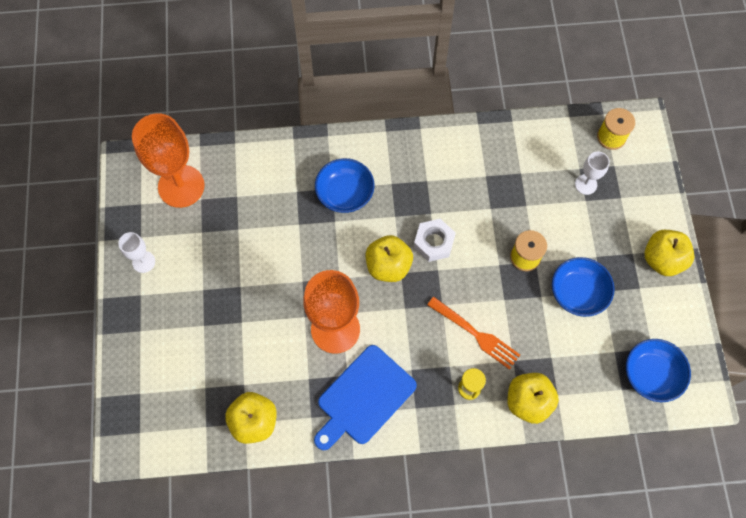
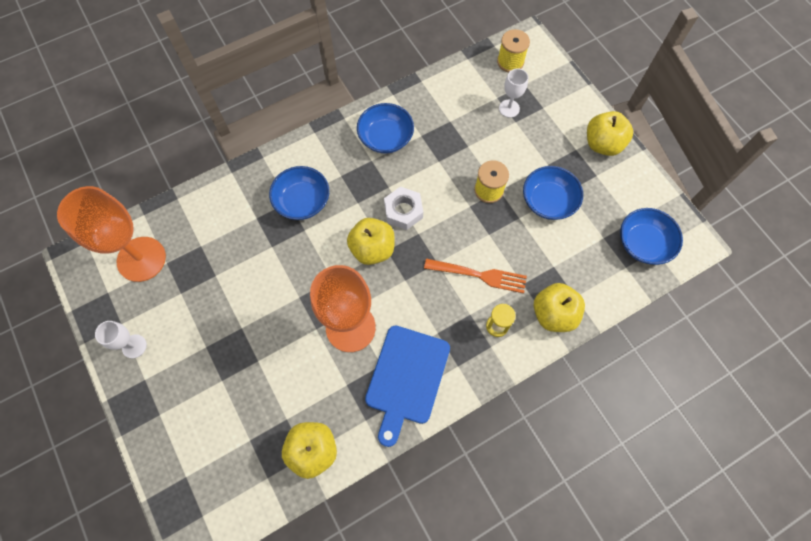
camera: 25 degrees left, 0 degrees up
none -> blue bowl [357,103,414,154]

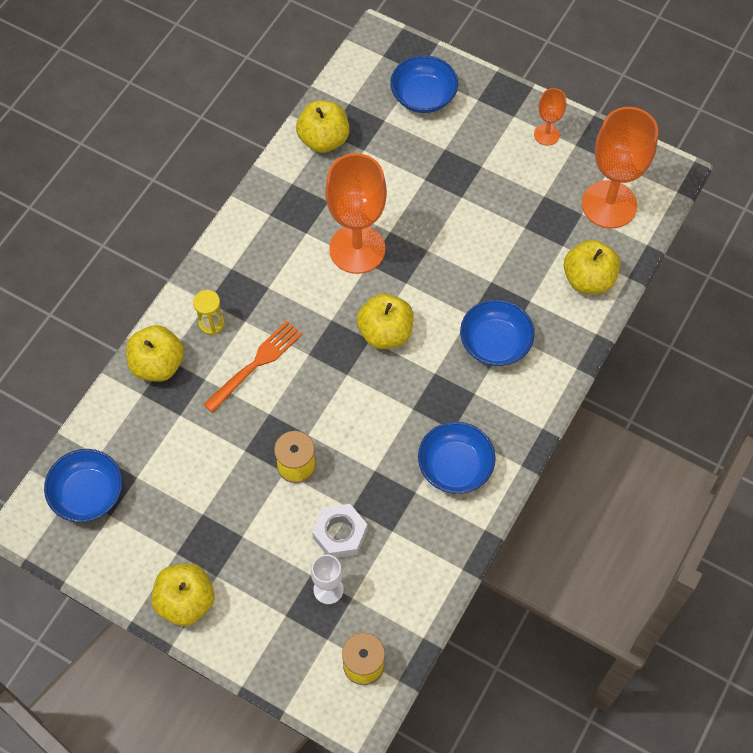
camera: 150 degrees right, 5 degrees down
white goblet [95,321,147,359] -> orange goblet [534,88,566,146]
blue cutting board [365,326,450,447] -> none
white nut [384,186,423,230] -> white nut moved to [312,504,367,558]
orange fork [424,258,527,293] -> orange fork turned 150 degrees clockwise [203,321,303,413]
blue bowl [523,166,583,220] -> blue bowl moved to [390,55,458,113]
none -> yellow apple [563,240,620,294]

